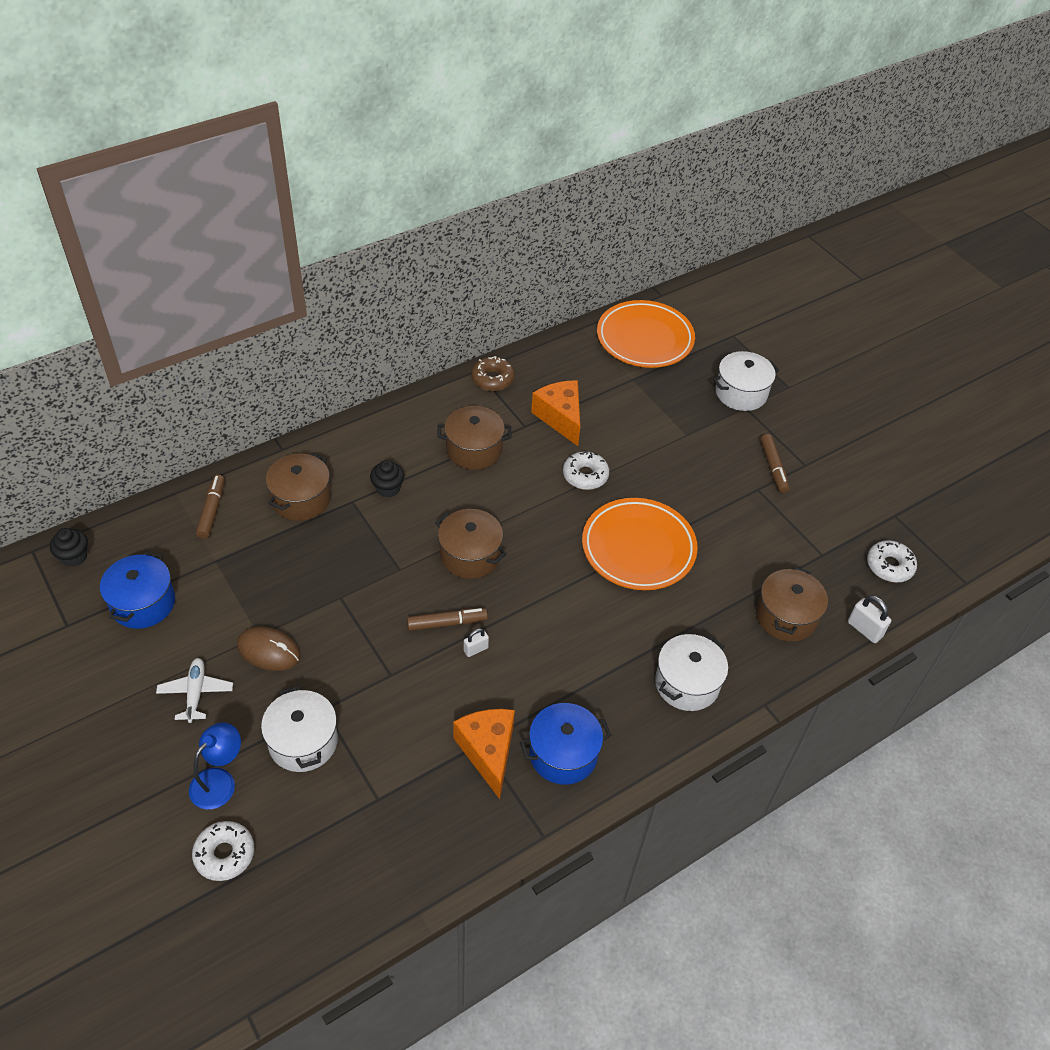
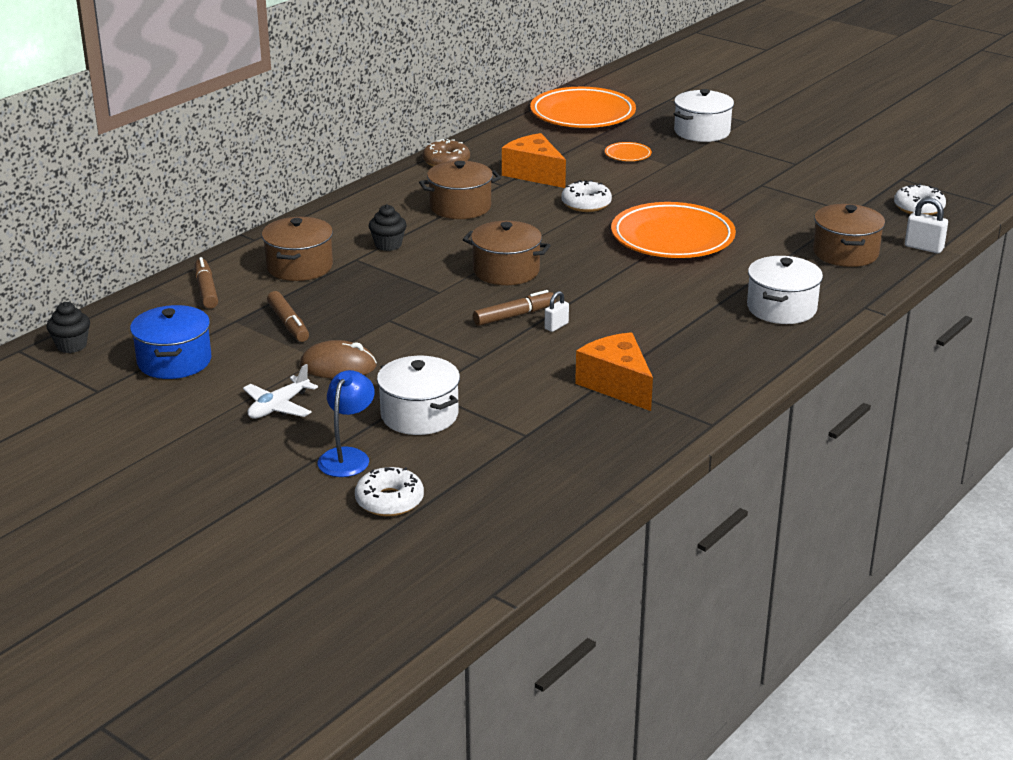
camera: 15 degrees left, 20 degrees down
white plane [156,658,233,723] -> white plane turned 120 degrees counterclockwise [243,364,318,419]
blue pot [520,703,611,785] -> none
brown marker [760,434,790,493] -> brown marker moved to [267,291,309,342]
none -> orange plate [605,142,652,161]

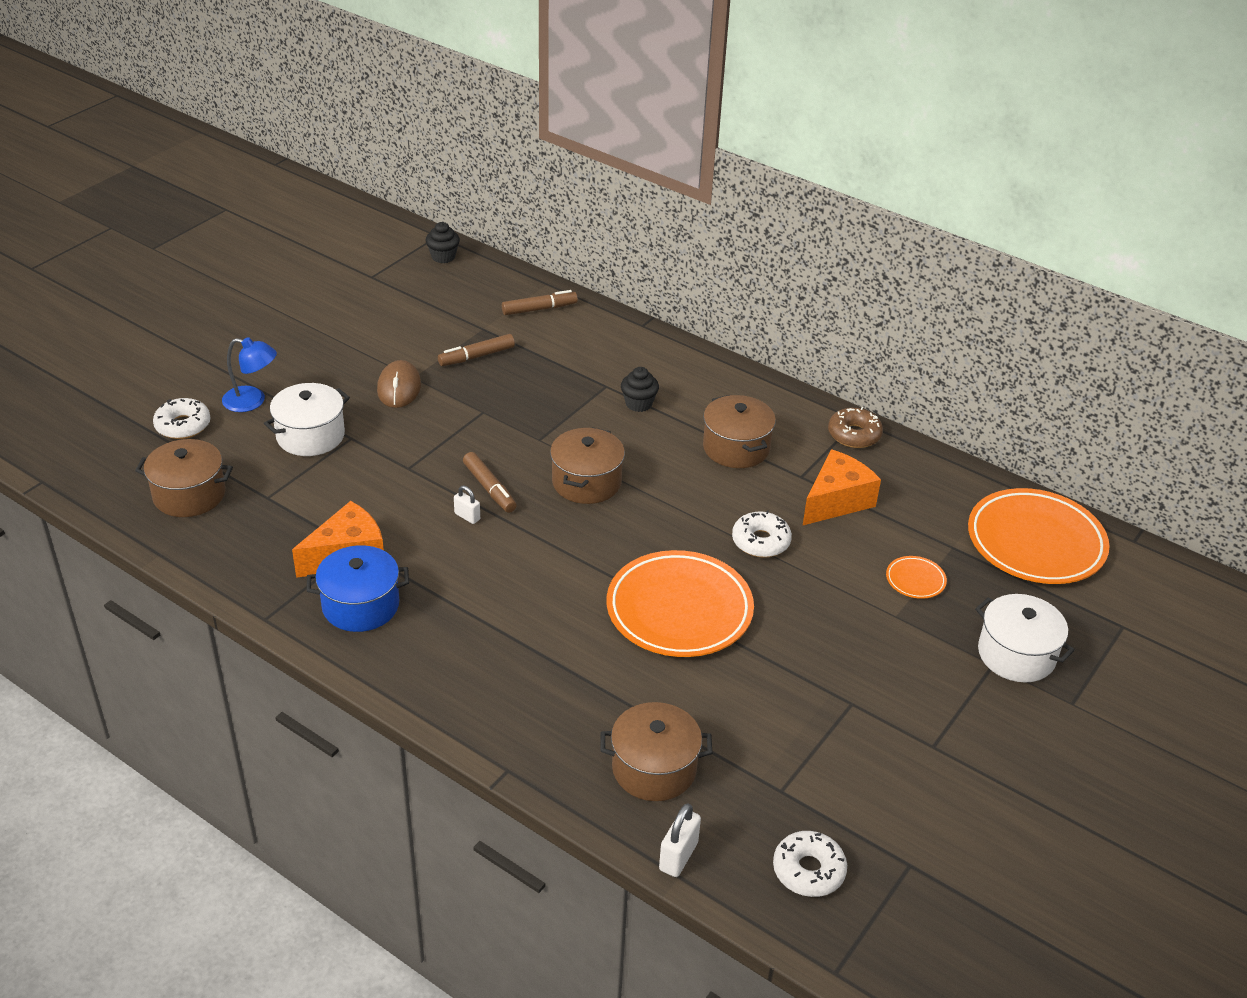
camera: 85 degrees right, 10 degrees up
blue pot [130,305,211,379] -> blue pot moved to [307,545,409,632]
white plane [243,364,318,419] -> none
brown pot [262,217,333,281] -> brown pot moved to [135,439,233,517]
white pot [747,256,823,324] -> none

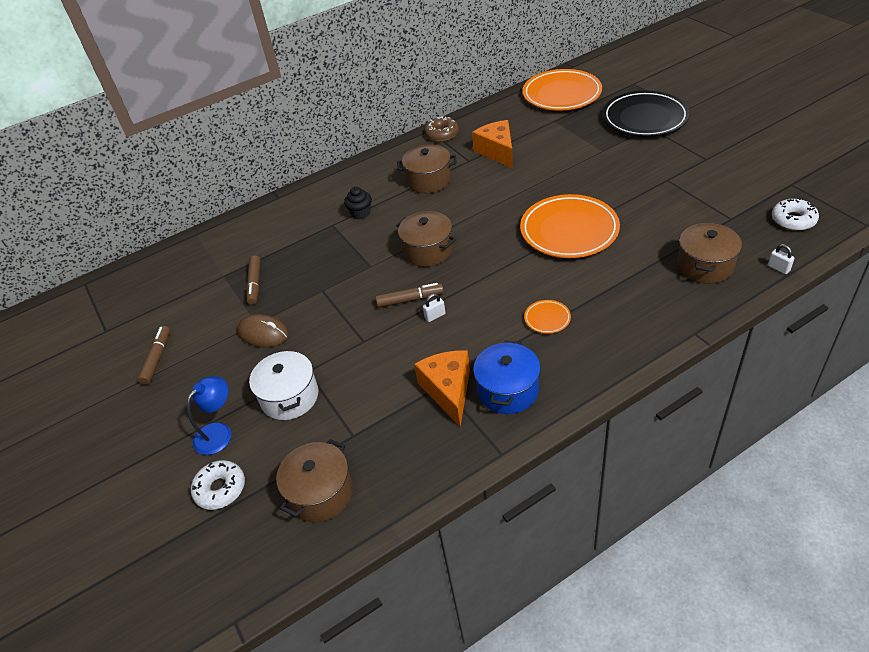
camera: 60 degrees left, 5 degrees up
black cupcake [426,222,460,263] -> none
brown marker [502,290,578,315] -> brown marker moved to [137,326,170,385]
white padlock [659,803,701,877] -> white padlock [768,244,794,274], size x0.65
white donut [732,510,792,557] -> none
orange plate [886,556,947,599] -> orange plate moved to [524,300,571,334]
white pot [975,594,1075,682] -> black plate [603,91,690,137]

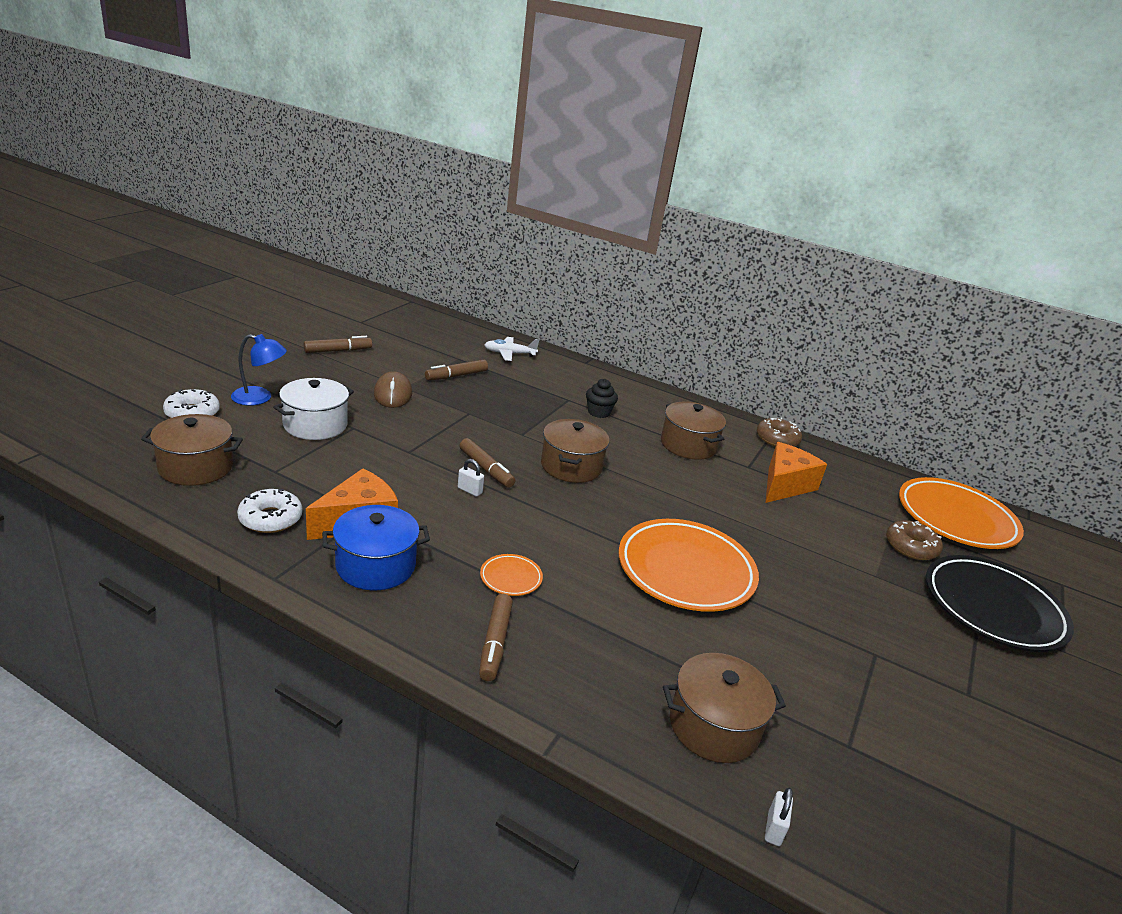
camera: 50 degrees right, 15 degrees down
white donut [772,198,819,231] -> white donut moved to [237,489,302,533]
none -> brown marker [479,594,513,681]
none -> white plane [484,337,539,361]
none -> brown donut [886,520,943,560]

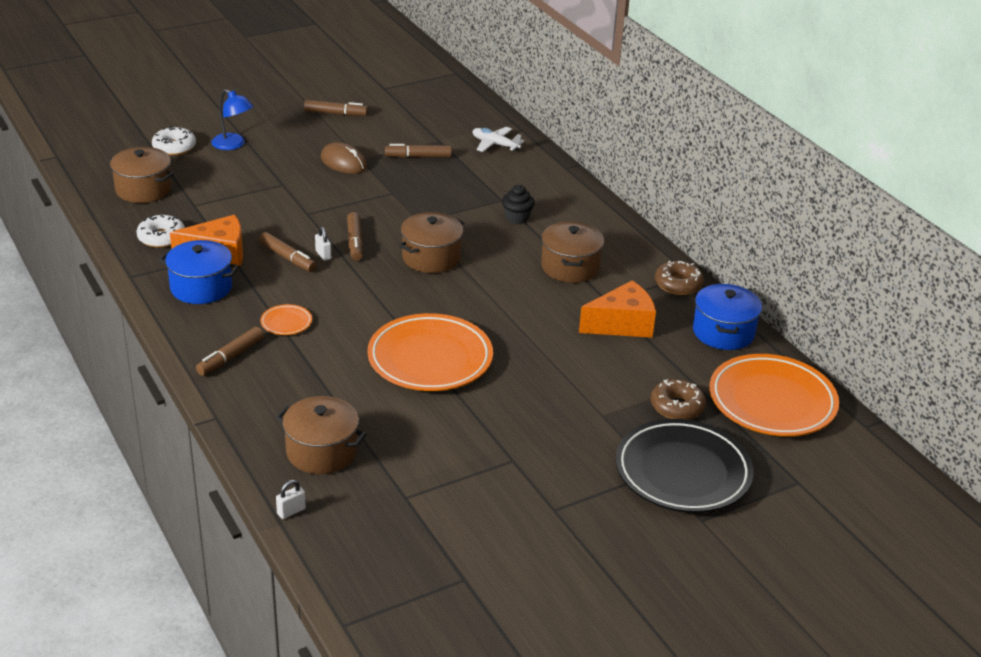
camera: 35 degrees right, 5 degrees up
white pot [273,378,354,440] -> none
brown mouse [374,371,412,408] -> brown mouse turned 75 degrees counterclockwise [321,142,367,174]
none -> brown marker [259,232,317,272]
none -> blue pot [693,284,762,350]

